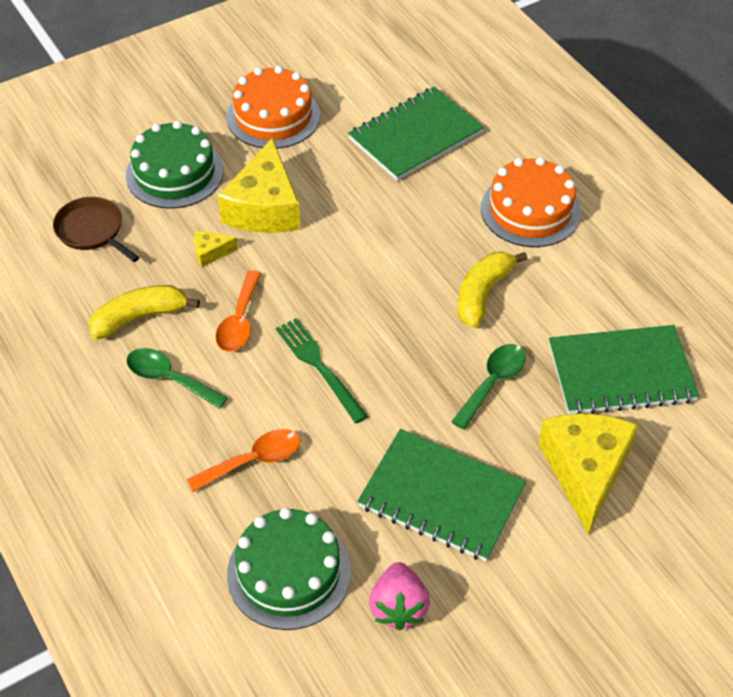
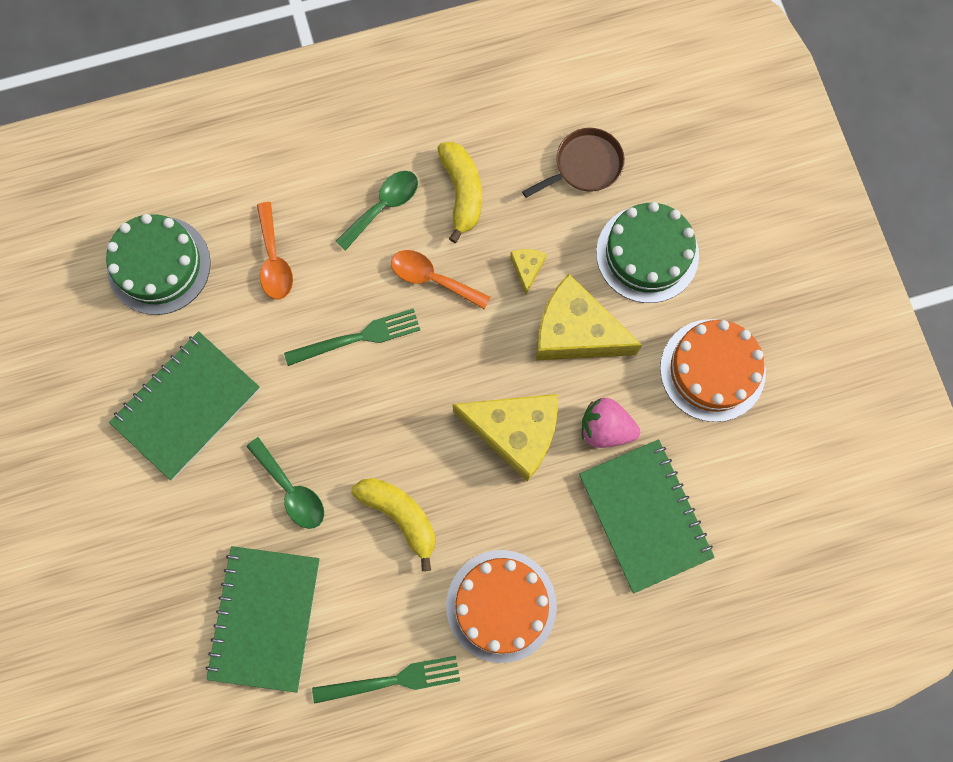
camera: 105 degrees right, 25 degrees up
pink strawberry [369,562,430,631] -> pink strawberry moved to [582,398,640,448]
yellow cheese [538,413,638,535] -> yellow cheese moved to [453,394,558,482]
none -> green fork [312,656,460,704]

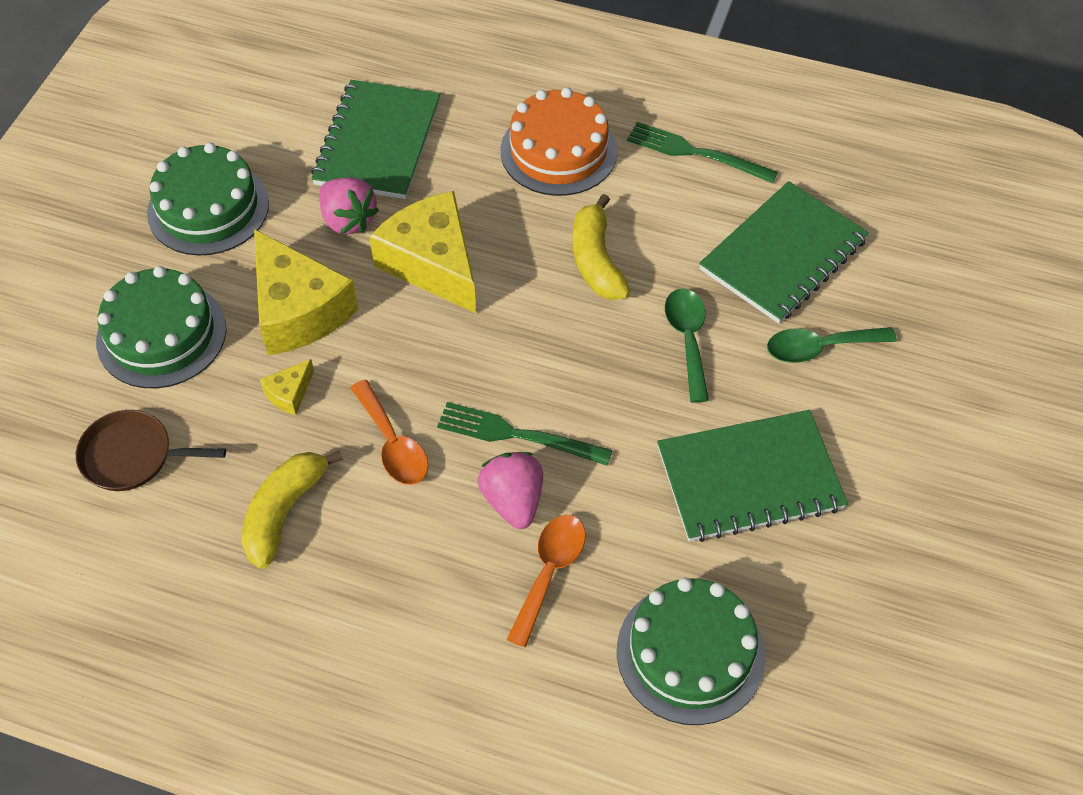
camera: 145 degrees left, 20 degrees down
green spoon [336,171,418,251] -> green spoon moved to [767,327,897,363]
orange cake [660,319,766,422] -> green cake [147,143,269,256]
none -> pink strawberry [478,452,543,529]

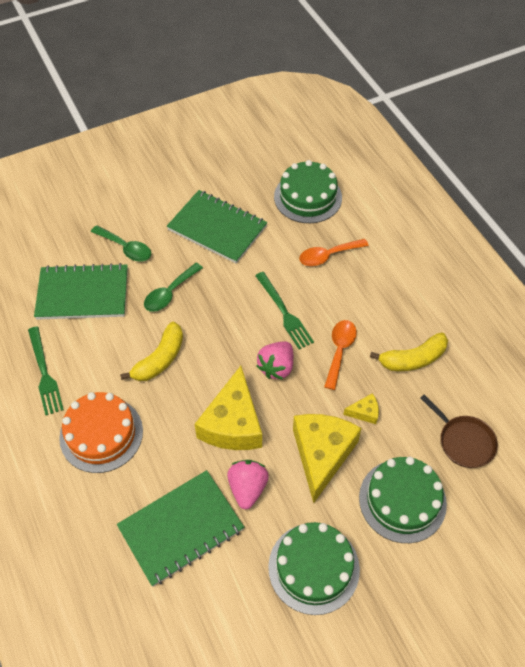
camera: 135 degrees left, 0 degrees up
pink strawberry [478,452,543,529] -> pink strawberry moved to [257,341,293,380]

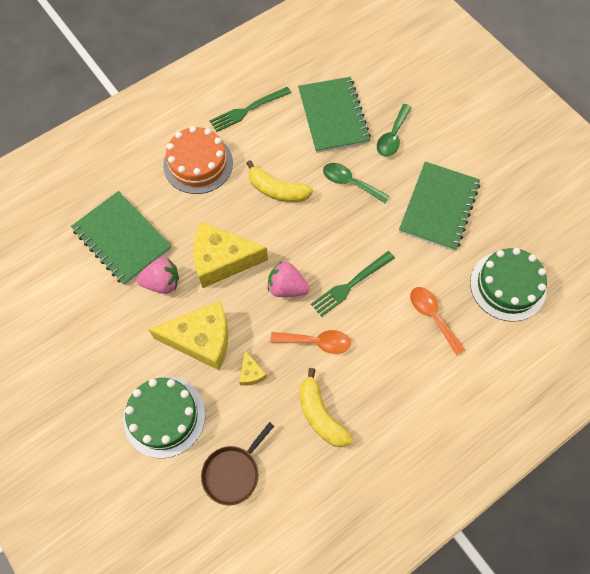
camera: 80 degrees right, 10 degrees up
green cake [268,522,360,615] -> none

